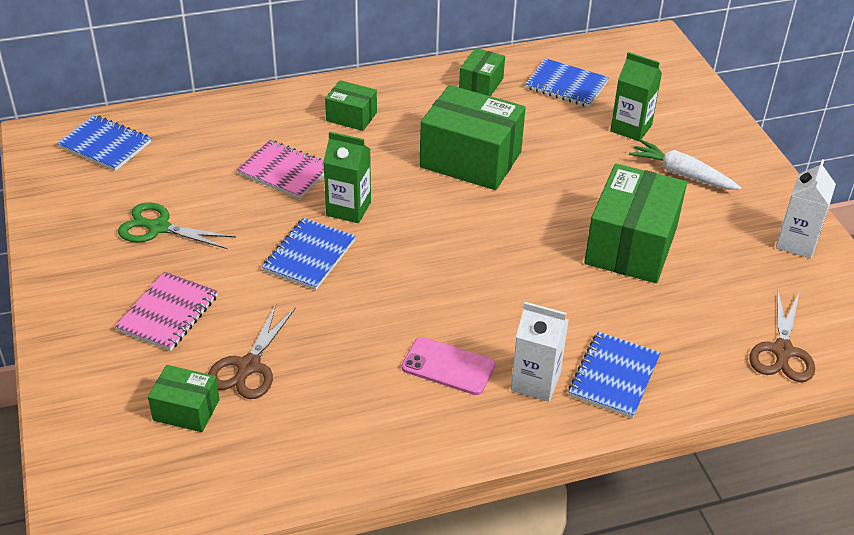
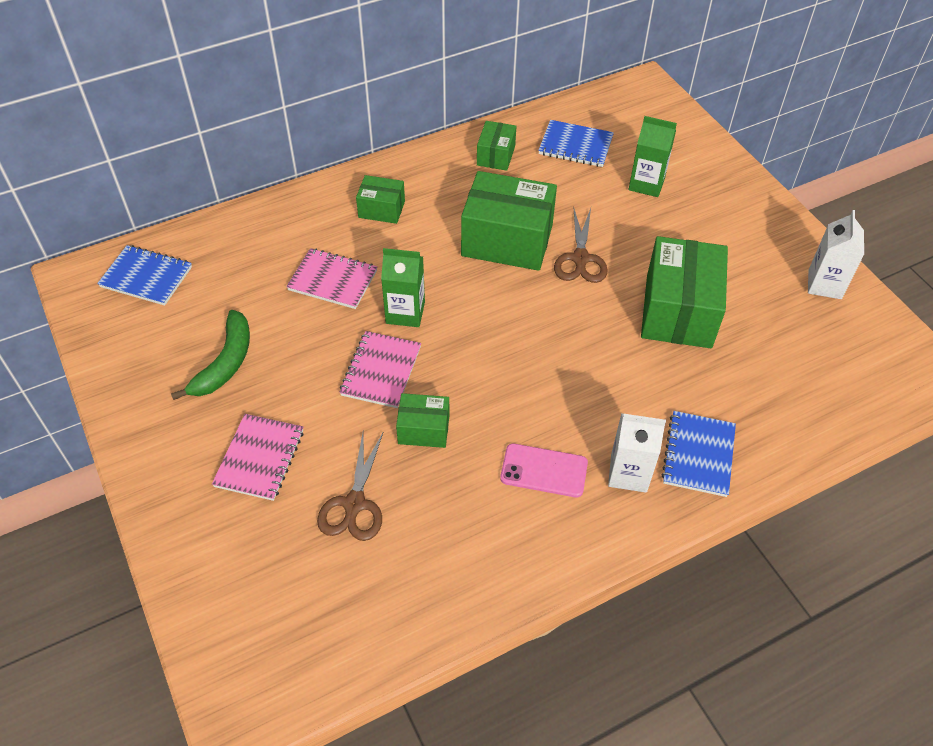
camera: 10 degrees left, 10 degrees up
green scissors [118,202,236,249] -> green banana [171,310,250,400]
green box [148,365,220,432] -> green box moved to [396,393,450,448]
blue notebook [262,218,356,290] -> pink notebook [340,331,421,408]
white carrot [629,139,741,190] -> none
brown scissors [750,290,815,382] -> brown scissors moved to [554,207,608,283]

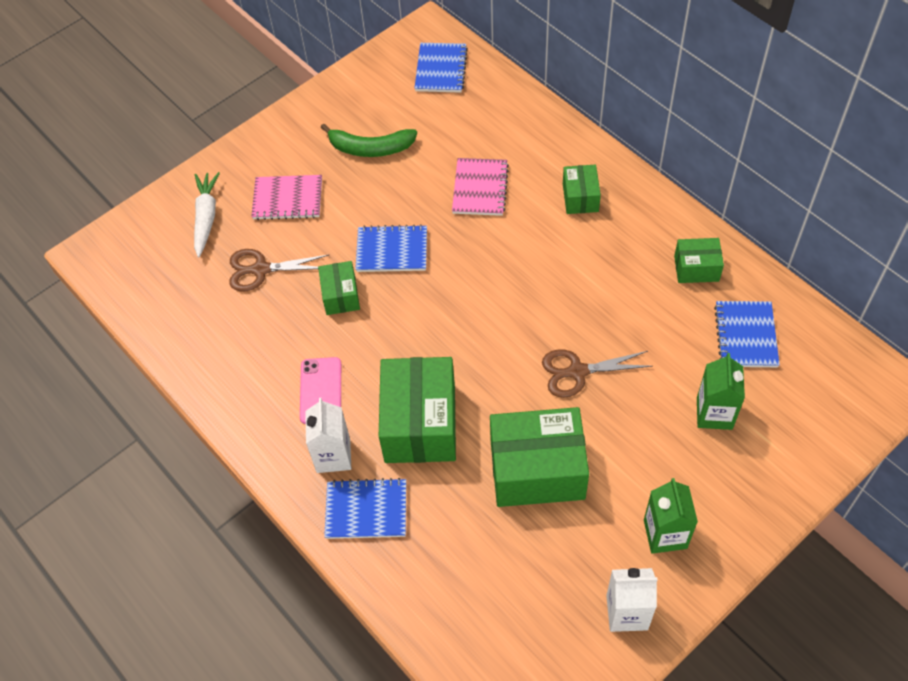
camera: 80 degrees right, 5 degrees up
pink notebook [340,331,421,408] -> blue notebook [355,224,427,272]
green carton [381,248,425,327] -> green carton moved to [644,478,698,554]
green box [461,171,557,271] -> green box moved to [379,357,456,463]
none -> white carrot [194,172,220,257]

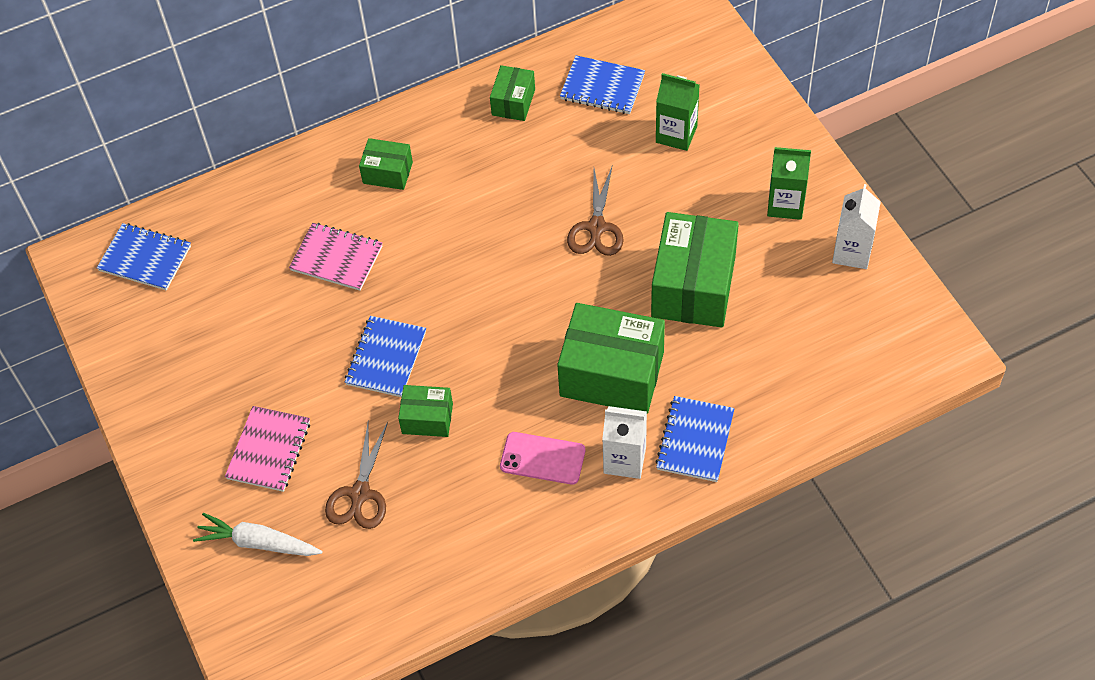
camera: 75 degrees left, 0 degrees up
green banana [320,124,417,157] -> none

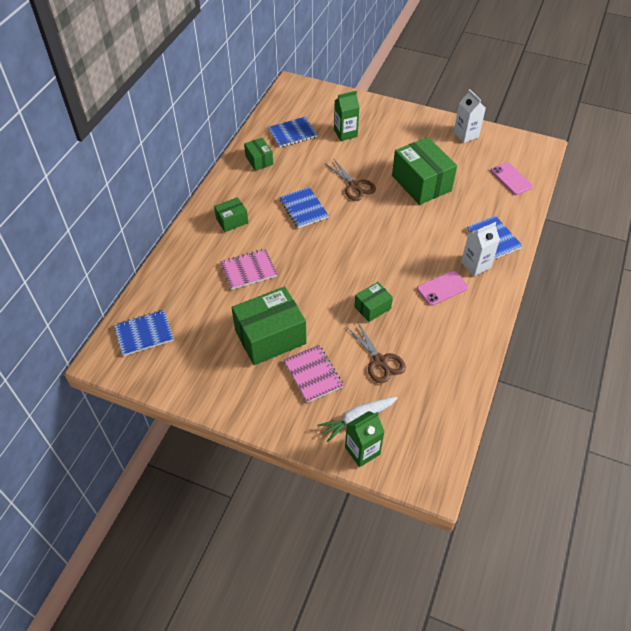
camera: 45 degrees left, 5 degrees down
blue notebook [345,316,426,397] -> blue notebook moved to [280,187,329,228]
green box [557,303,665,414] -> green box moved to [232,286,306,365]
green carton [767,147,811,220] -> green carton moved to [345,411,385,467]
none -> pink phone [491,162,533,195]

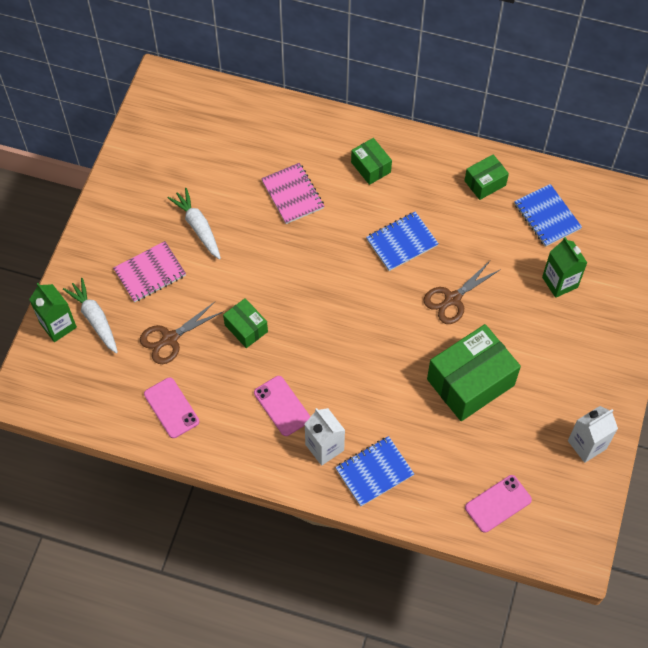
camera: 85 degrees right, 10 degrees up
blue notebook [114,310,174,356] -> none
green box [232,286,306,365] -> white carrot [168,188,221,260]
none -> pink phone [144,377,199,438]

